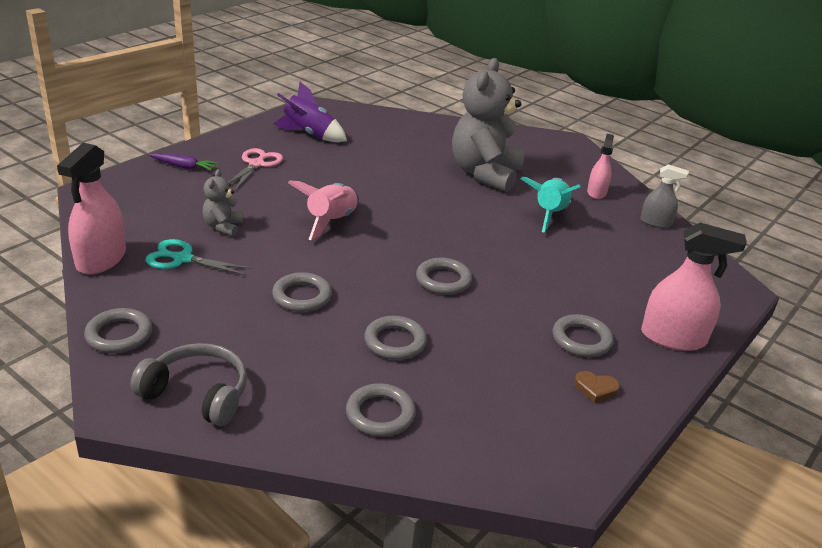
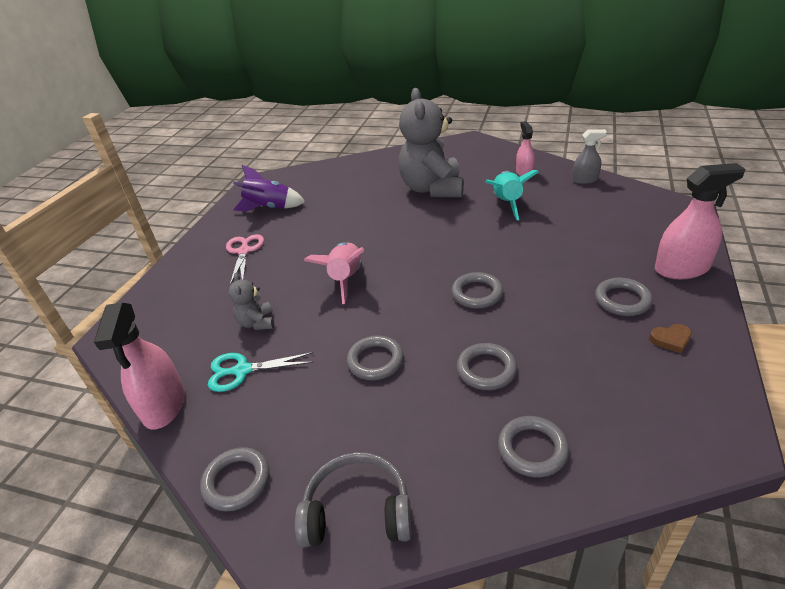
camera: 15 degrees left, 5 degrees up
purple carrot [149,153,218,171] -> none

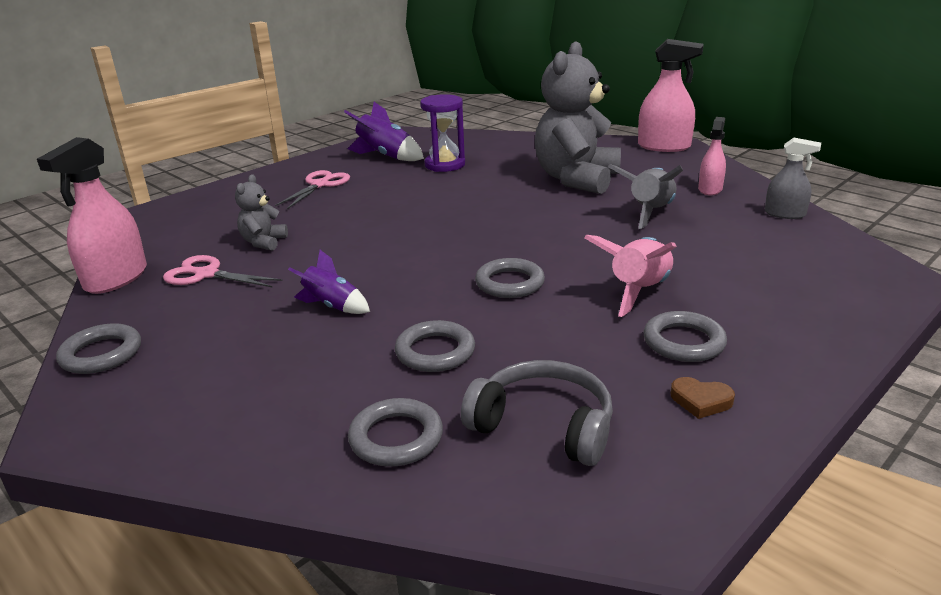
camera: 25 degrees right, 10 degrees down
turquoise scissors [208,352,314,392] -> pink scissors [163,255,283,288]
grey headphones [295,452,412,547] -> grey headphones moved to [461,360,613,466]
pink rocket [304,242,364,304] -> pink rocket moved to [584,235,677,317]
grey ring [347,335,404,380] -> purple rocket [288,250,370,314]
turquoise rocket [486,170,539,220] -> grey rocket [608,164,683,229]
pink spray bottle [655,163,745,279] -> pink spray bottle moved to [638,39,704,152]
none -> purple hourglass [420,94,465,172]

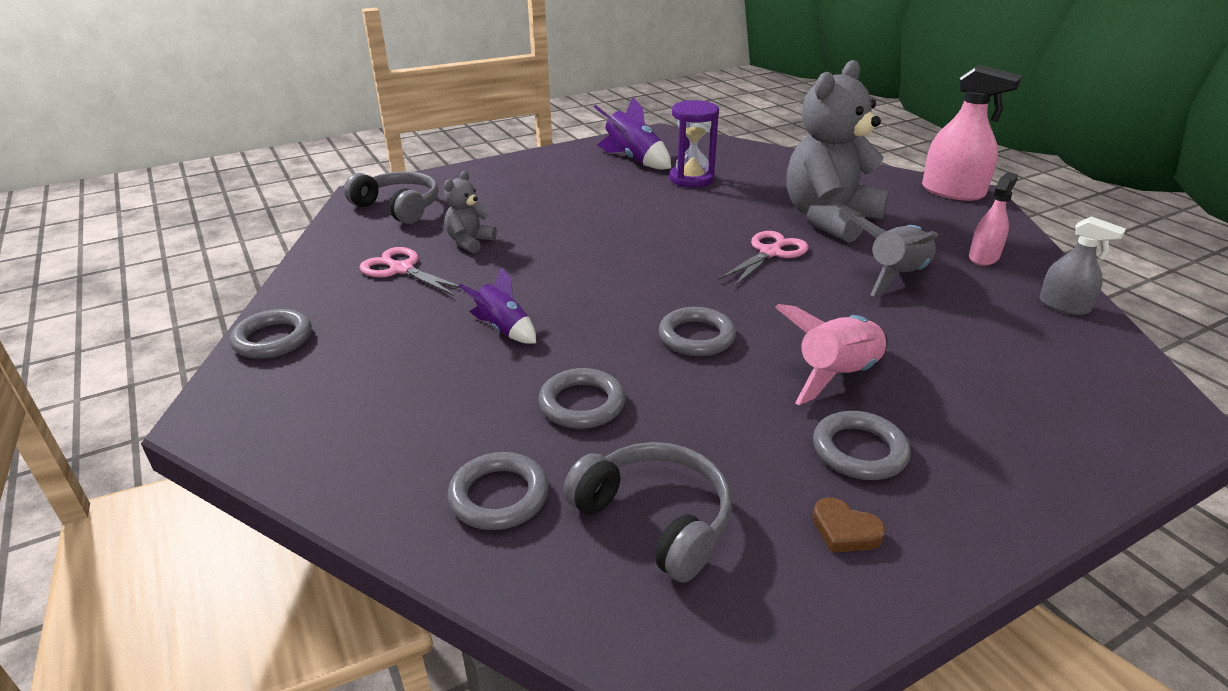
camera: 15 degrees right, 5 degrees up
pink spray bottle [37,137,147,294] -> none
pink scissors [275,170,350,209] -> pink scissors moved to [719,231,809,287]
none -> grey headphones [344,172,439,224]

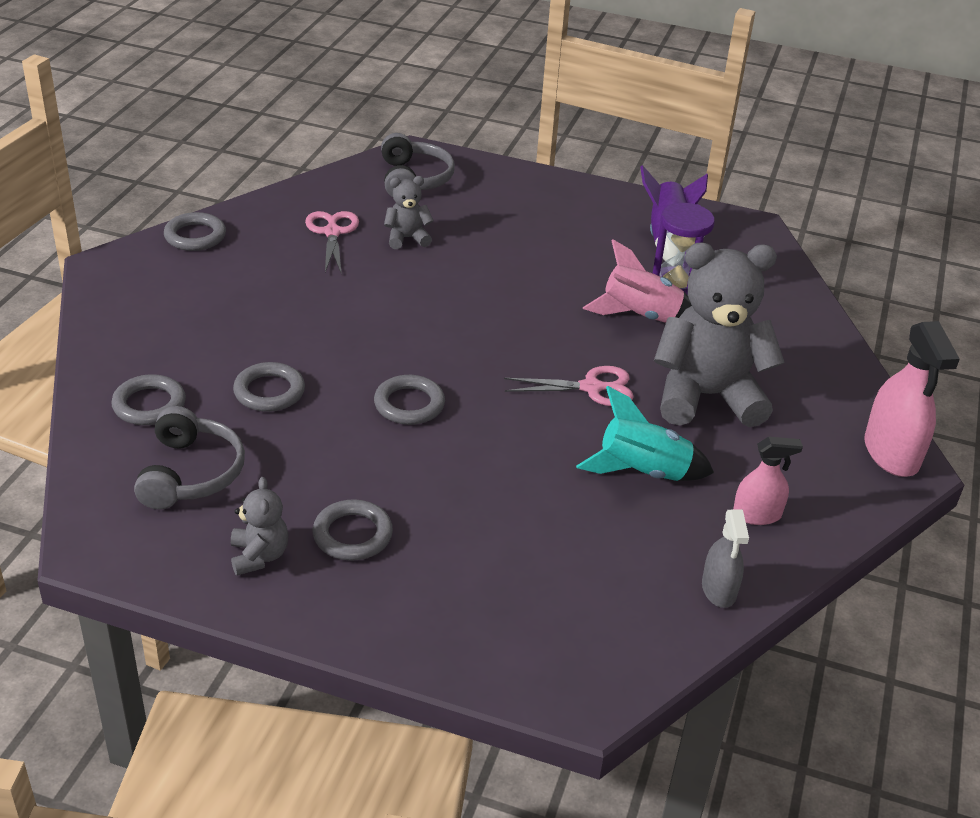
camera: 45 degrees right, 5 degrees up
purple rocket [459,267,536,344] -> none
pink rocket [775,304,888,405] -> pink rocket moved to [583,239,692,323]
brown heart [812,498,885,553] -> grey teddy bear [231,477,289,576]
grey rocket [850,215,938,296] -> turquoise rocket [576,386,714,481]

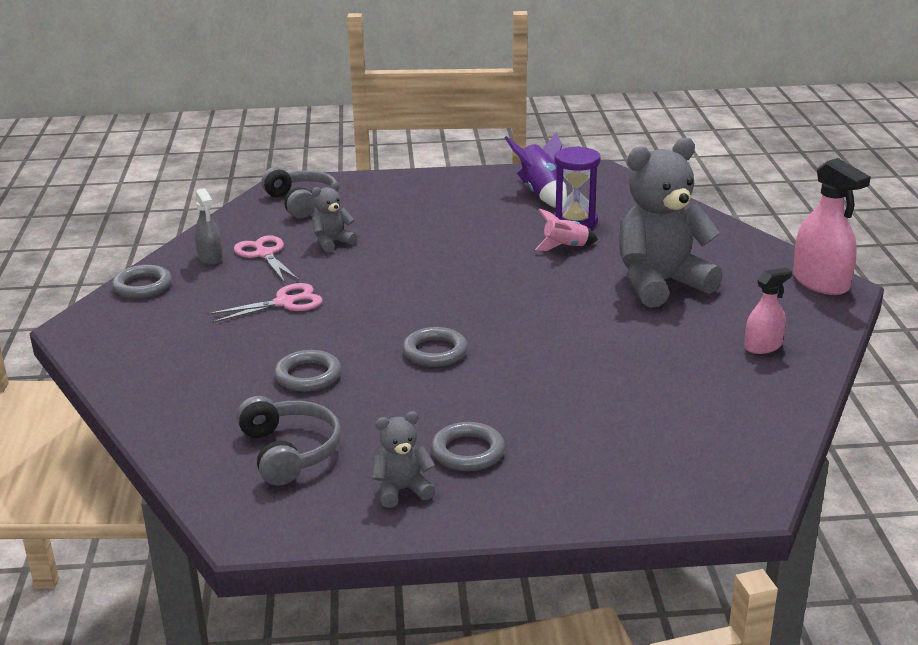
camera: 20 degrees left, 10 degrees down
grey ring [111,374,186,425] -> none
grey teddy bear [231,477,289,576] -> grey teddy bear turned 75 degrees counterclockwise [372,411,435,508]
pink scissors [504,366,634,406] -> pink scissors moved to [207,283,323,323]
turquoise rocket [576,386,714,481] -> none
pink rocket [583,239,692,323] -> pink rocket [535,208,598,251], size x0.66
grey spray bottle [702,510,749,608] -> grey spray bottle moved to [194,188,223,265]

